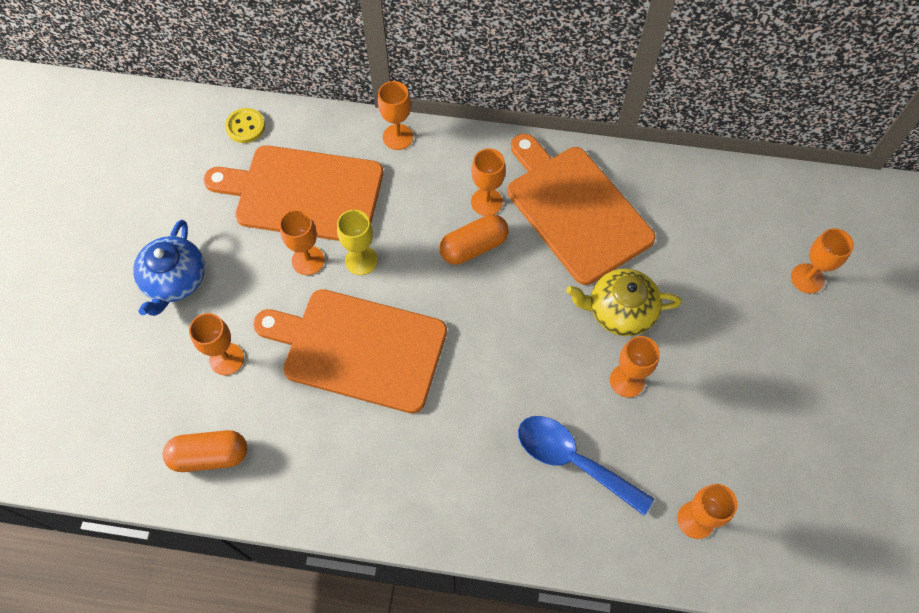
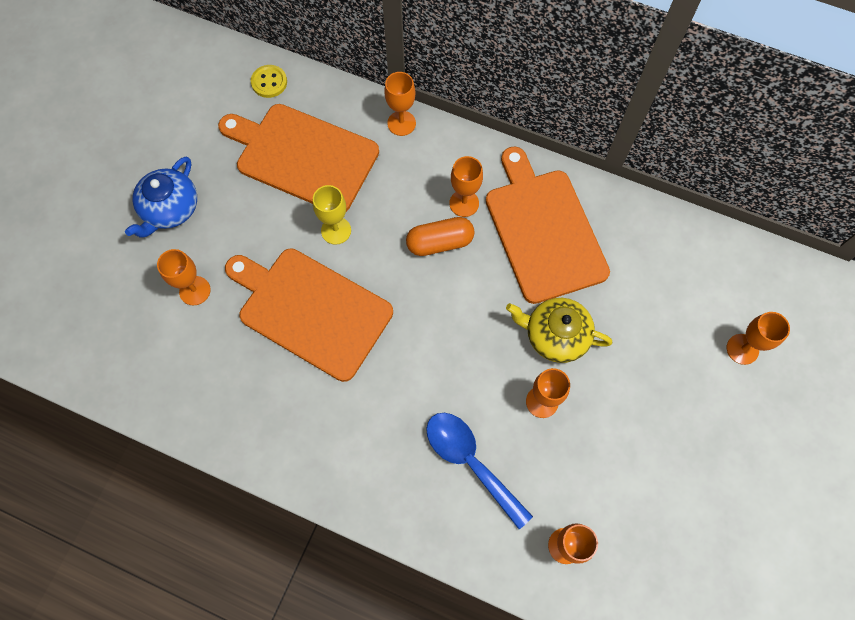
camera: 15 degrees right, 5 degrees up
orange capsule [162,430,247,472] -> none
orange goblet [279,210,325,275] -> none

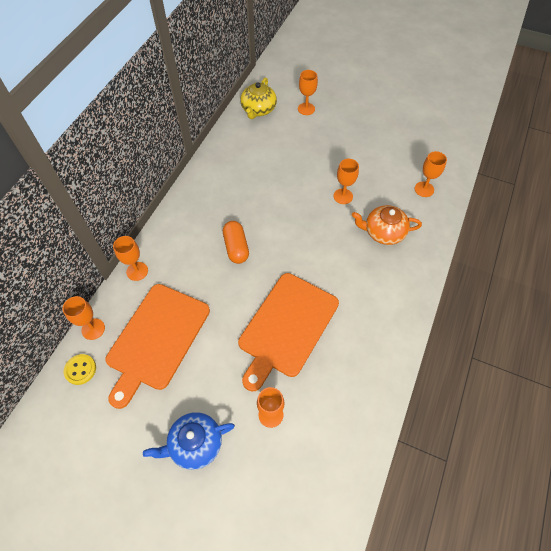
camera: 90 degrees left, 10 degrees down
blue teapot [125,157,197,238] -> blue teapot turned 135 degrees clockwise [143,412,235,470]
yellow goblet [313,185,351,245] -> none
blue spoon [426,413,533,529] -> orange teapot [352,205,422,245]
orange goblet [449,156,483,217] -> orange goblet moved to [63,296,105,340]
orange cutting board [486,147,610,304] -> none
yellow teapot [506,298,612,363] -> yellow teapot moved to [240,78,277,119]

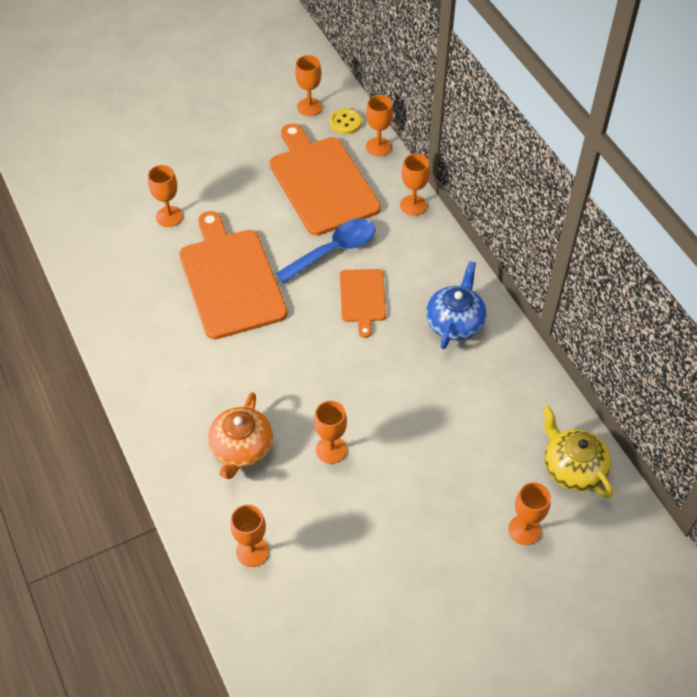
camera: 130 degrees right, 5 degrees down
blue teapot [143,412,235,470] -> blue teapot moved to [426,261,486,349]
orange capsule [223,221,249,264] -> orange cutting board [340,269,386,338]
orange teapot [352,205,422,245] -> orange teapot turned 150 degrees clockwise [208,392,273,479]
none -> blue spoon [276,219,375,283]
none -> orange goblet [295,55,322,116]

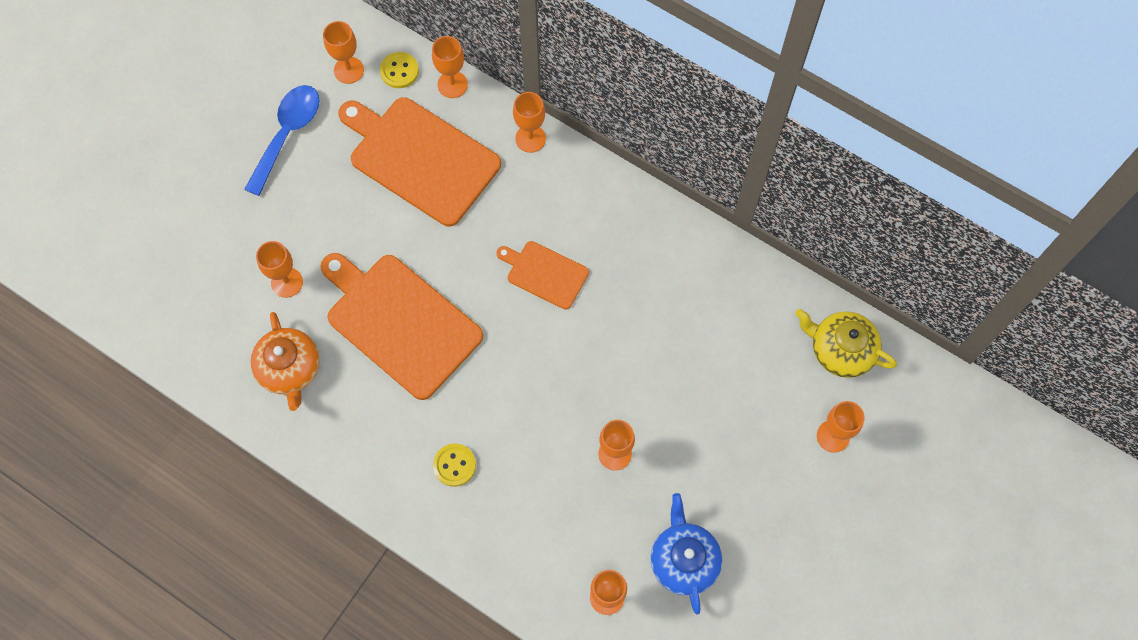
camera: 30 degrees left, 15 degrees up
orange teapot [208,392,273,479] -> orange teapot moved to [250,312,320,411]
blue spoon [276,219,375,283] -> blue spoon moved to [244,85,319,196]
orange cutting board [340,269,386,338] -> orange cutting board turned 150 degrees clockwise [496,241,589,309]
blue teapot [426,261,486,349] -> blue teapot moved to [650,493,722,614]
none -> yellow button [433,443,476,487]

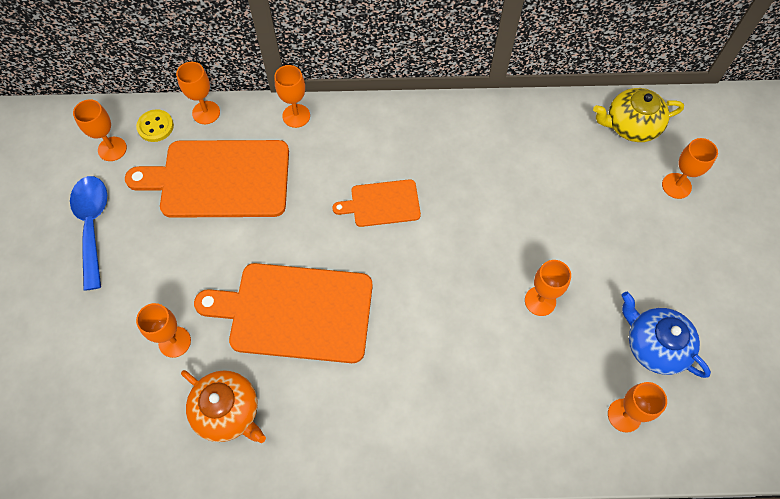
camera: 35 degrees left, 5 degrees down
yellow button [433,443,476,487] -> none

